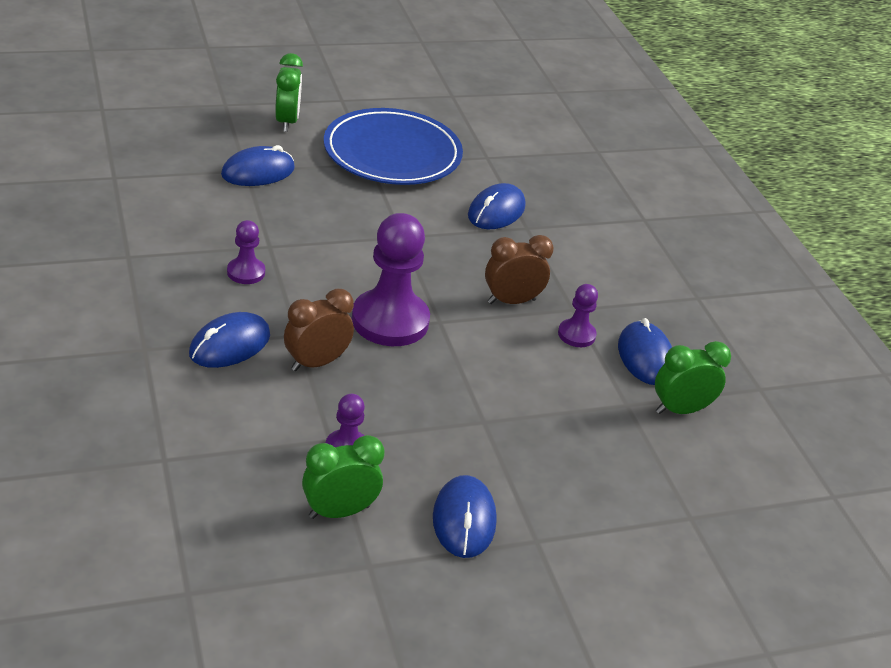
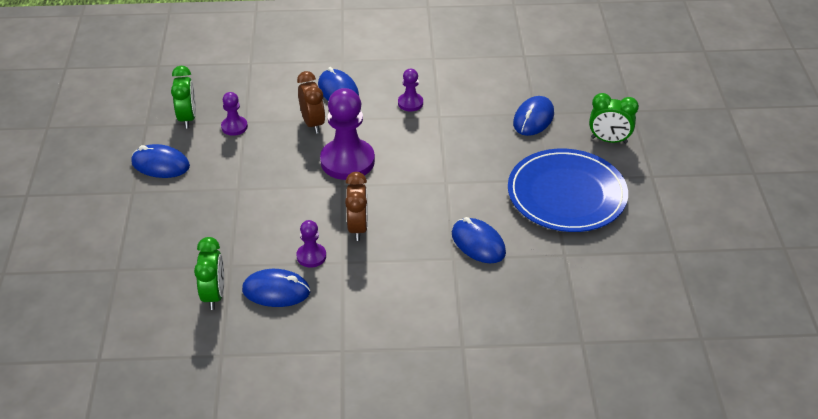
camera: 110 degrees right, 5 degrees up
blue mouse [221,145,295,186] -> blue mouse turned 45 degrees clockwise [513,96,554,136]

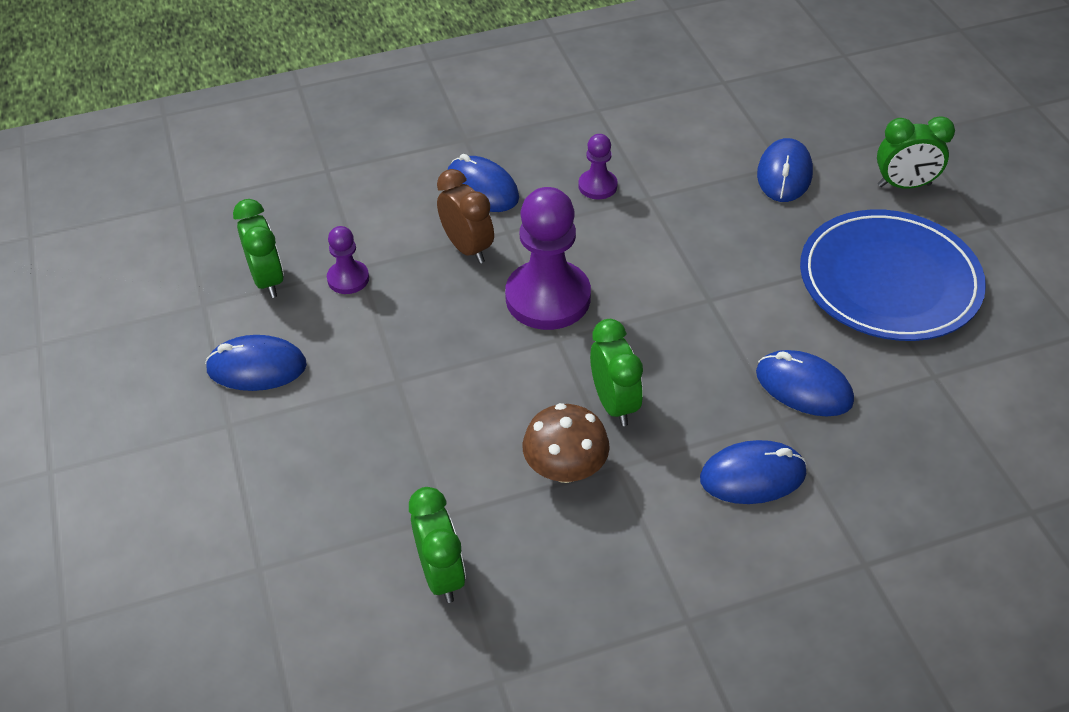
camera: 15 degrees left, 5 degrees up
blue mouse [242,269,310,307] -> blue mouse moved to [700,440,807,504]
purple pawn [297,220,326,268] -> brown mushroom [523,403,610,483]
brown clock [345,172,368,241] -> green clock [590,319,643,426]

